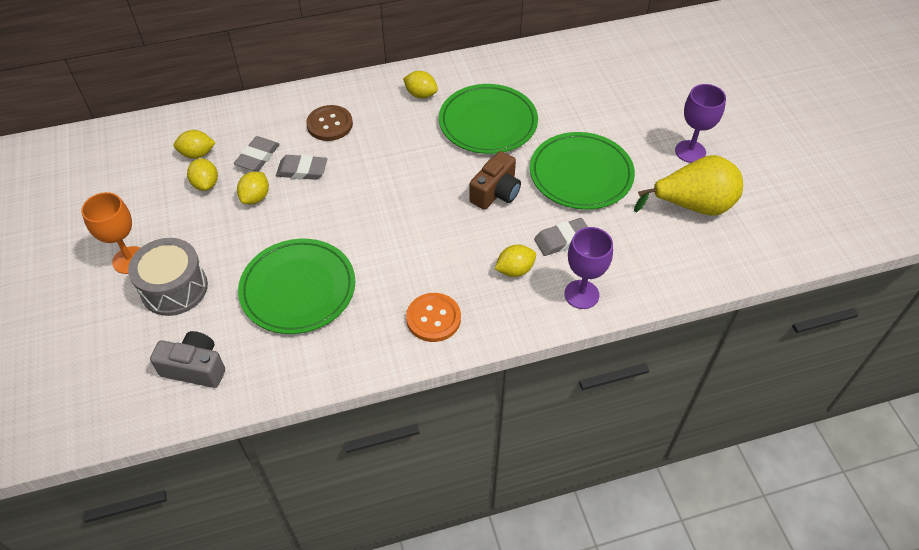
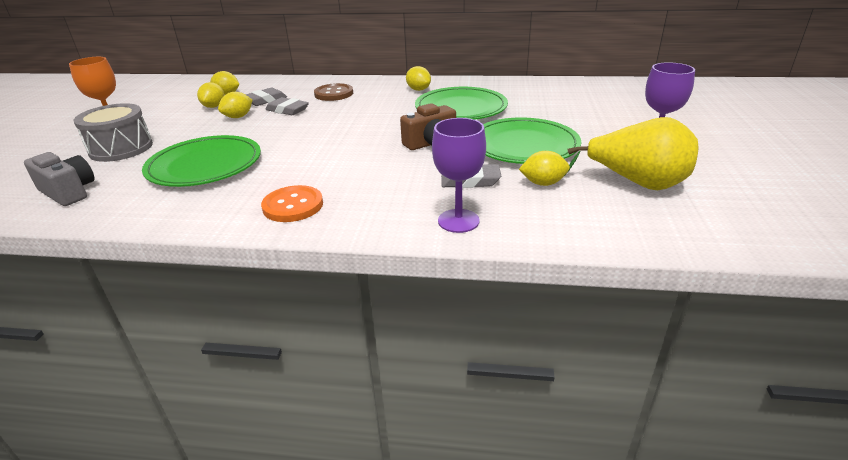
camera: 25 degrees right, 20 degrees down
yellow lemon [495,245,536,277] -> yellow lemon moved to [519,151,570,186]

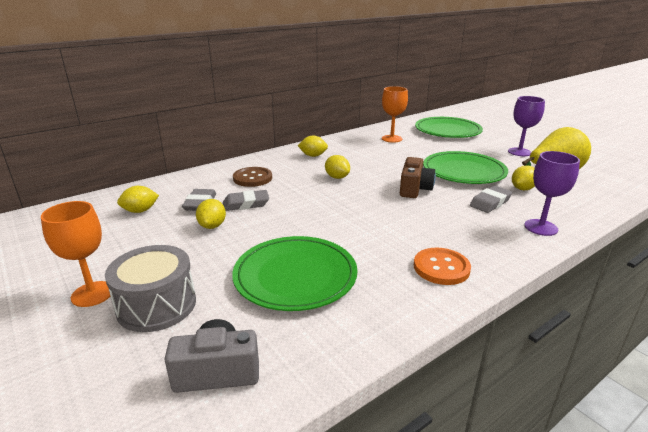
camera: 45 degrees left, 5 degrees down
yellow lemon [197,82,224,108] -> yellow lemon moved to [325,155,350,179]
green plate [415,87,508,120] -> green plate moved to [415,117,483,138]
none -> orange goblet [382,86,408,143]

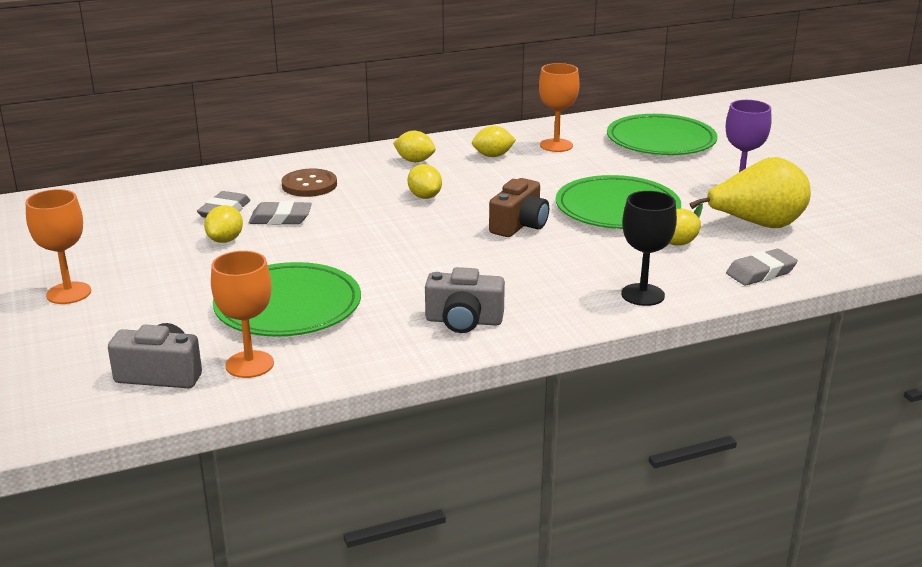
camera: 15 degrees right, 0 degrees up
grey drum [105,245,196,332] -> none
yellow lemon [117,186,159,213] -> yellow lemon moved to [472,126,516,157]
orange button [414,248,471,285] -> grey camera [425,267,505,333]
grey eraser [470,186,512,213] -> grey eraser moved to [726,249,798,285]
purple goblet [524,151,580,236] -> black goblet [621,191,677,306]
none -> orange goblet [211,251,274,378]

